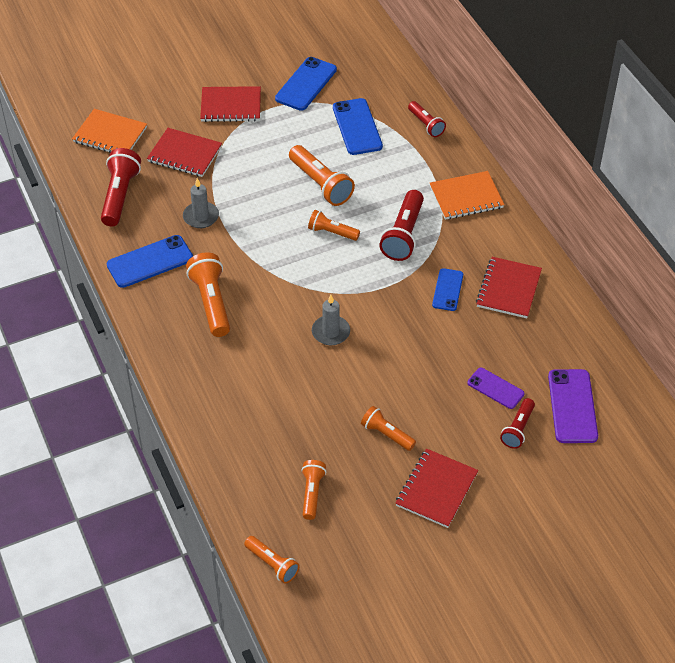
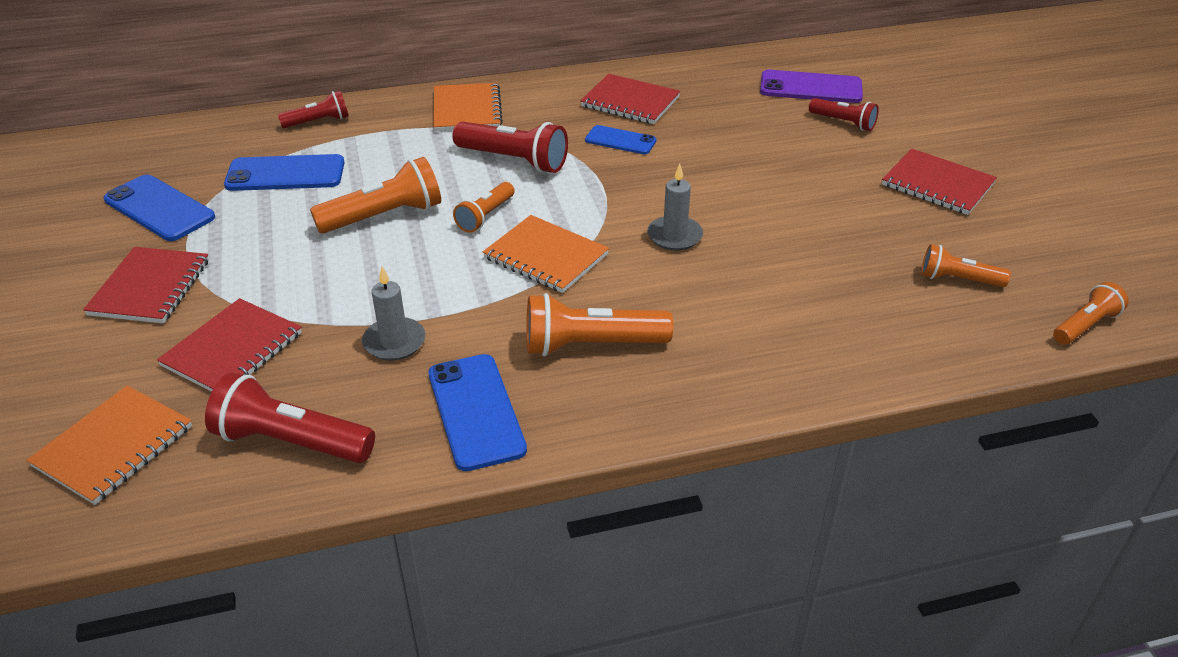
camera: 80 degrees left, 10 degrees down
orange flashlight [361,406,416,451] -> none
purple phone [467,368,525,409] -> none
none -> orange notebook [483,215,609,293]

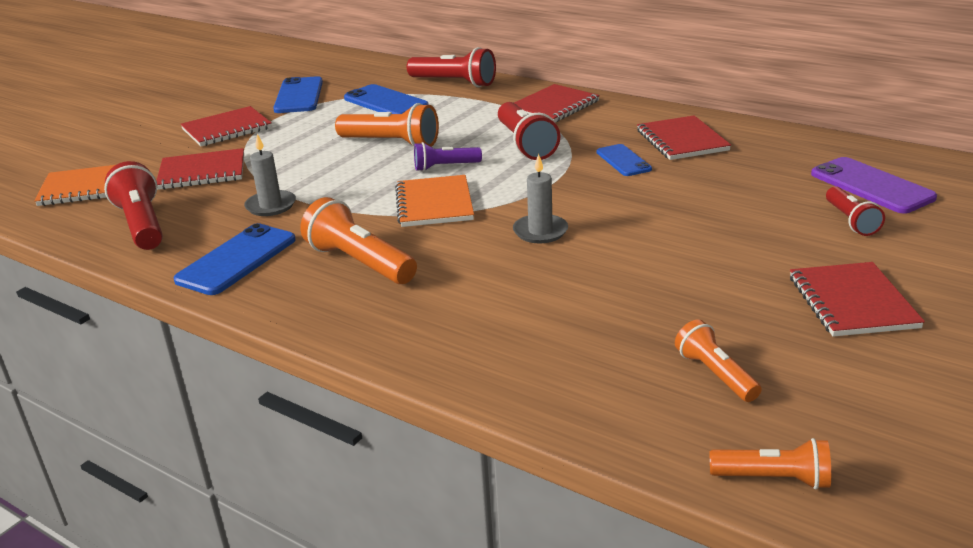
camera: 50 degrees right, 10 degrees down
red flashlight [278,91,349,128] -> red flashlight [407,47,496,87], size x1.64
orange notebook [433,83,503,131] -> red notebook [514,84,600,122]
orange flashlight [453,182,515,233] -> purple flashlight [414,142,482,171]

